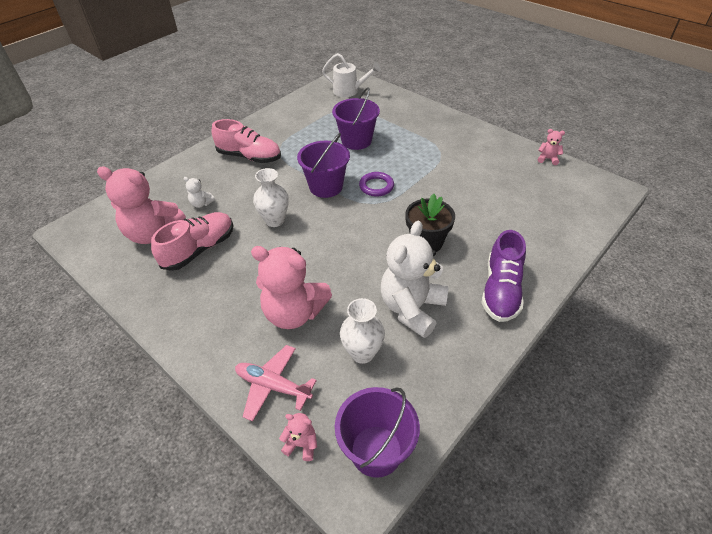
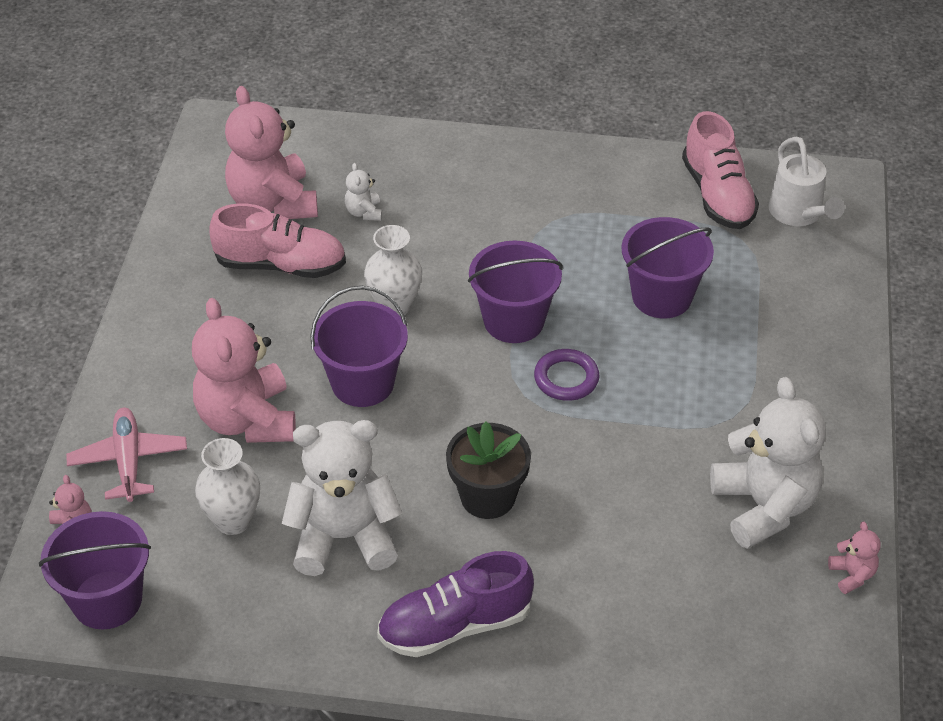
camera: 55 degrees right, 0 degrees up
pink shoe [212,119,281,163] -> pink shoe moved to [682,111,759,229]
none -> purple bucket [310,286,408,407]
none -> white teddy bear [710,377,826,549]

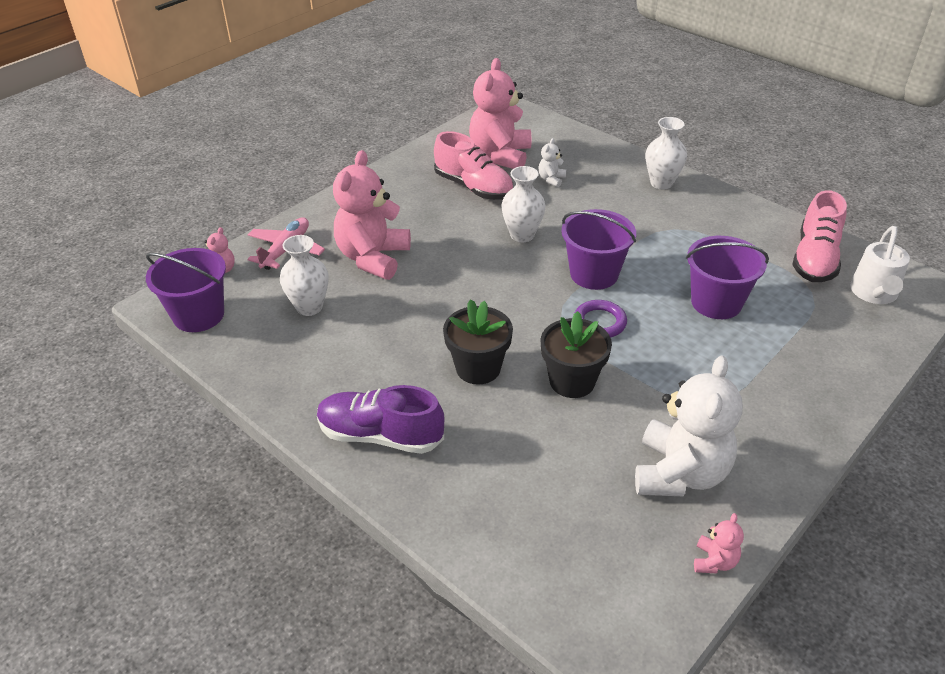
camera: 35 degrees right, 5 degrees down
white teddy bear [282,420,402,576] -> none
purple bucket [310,286,408,407] -> none
none -> black flower pot [541,311,612,398]
none -> white vase [646,117,687,189]

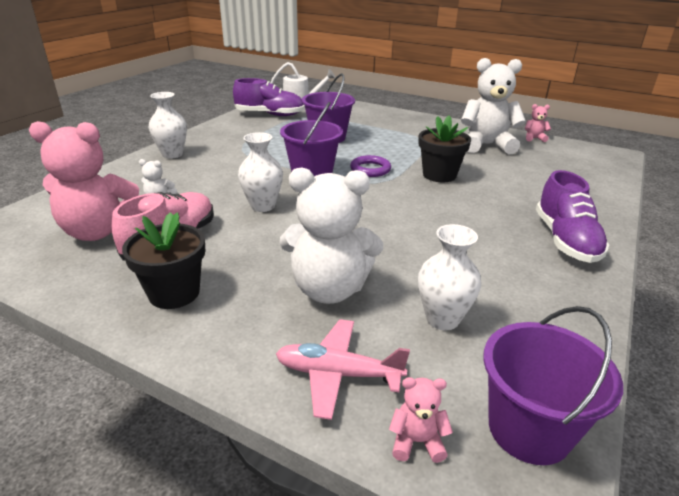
camera: 105 degrees left, 10 degrees down
pink teddy bear [333,150,411,280] -> white teddy bear [279,167,383,304]
black flower pot [443,299,513,385] -> black flower pot moved to [122,212,205,309]
pink shoe [792,190,847,282] -> purple shoe [233,78,304,116]

